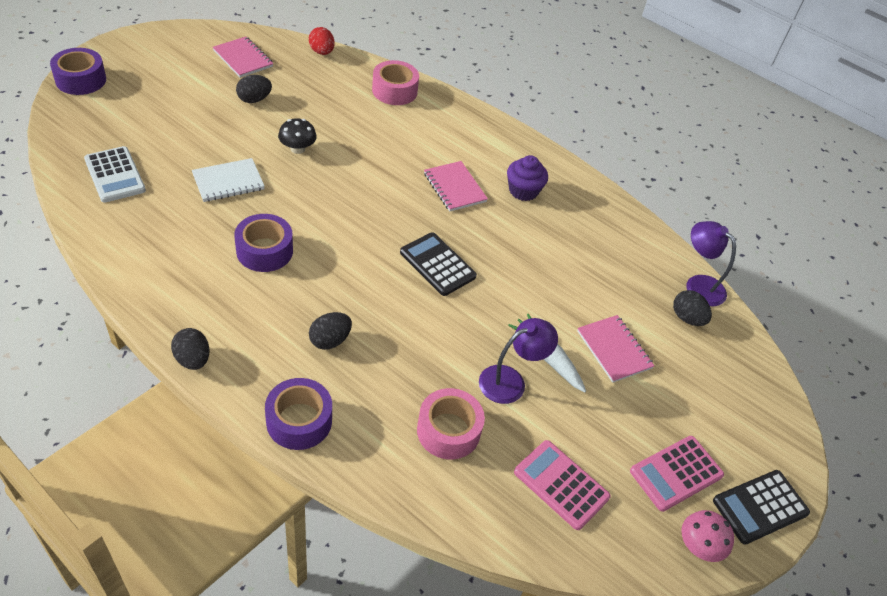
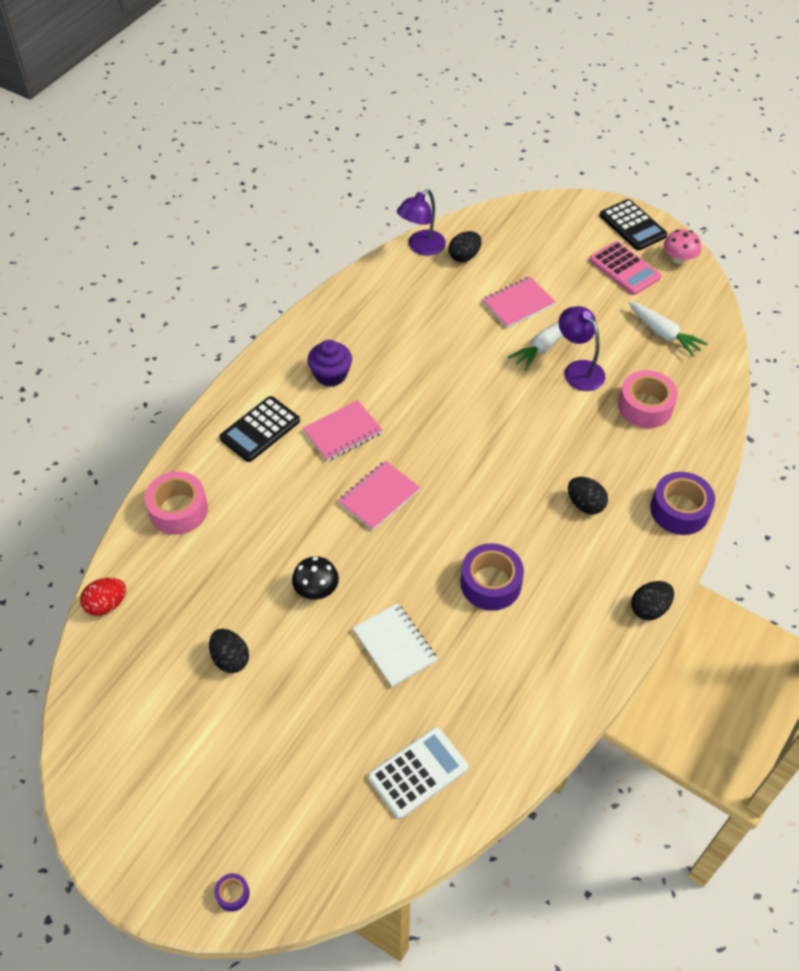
camera: 90 degrees left, 5 degrees up
purple tape [50,48,106,95] -> purple tape [214,873,250,912], size x0.46
pink notebook [213,37,274,78] -> pink notebook moved to [338,460,420,530]
black calculator [400,232,477,296] -> black calculator moved to [219,396,300,462]
pink calculator [514,440,611,530] -> white carrot [629,302,708,357]

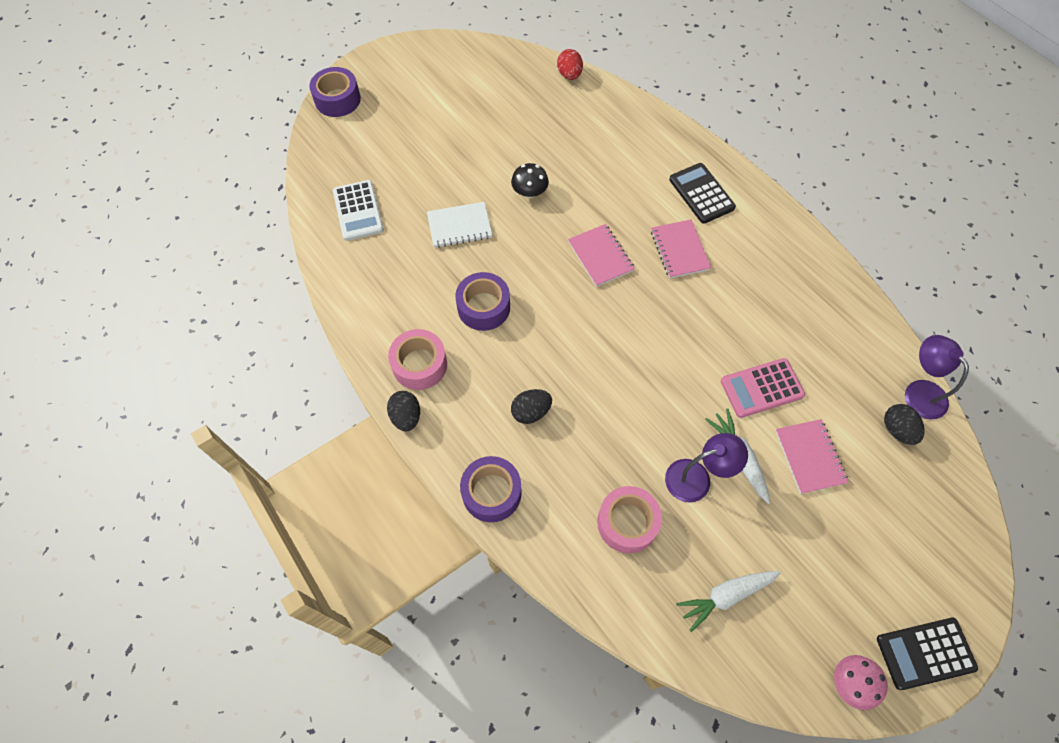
camera: 110 degrees right, 10 degrees up
pink tape [145,471,208,535] -> pink tape moved to [388,329,447,390]
black egg [209,629,249,673] -> none
purple tape [214,873,250,912] -> purple tape [309,67,361,117], size x2.19
purple cupcake [308,340,352,387] -> none
pink calculator [589,241,661,295] -> pink calculator moved to [721,358,805,418]

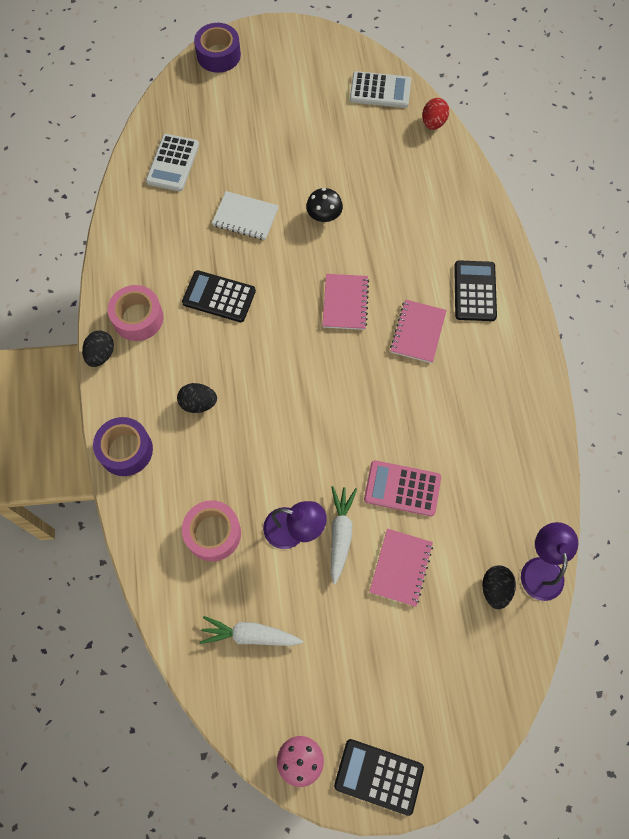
camera: 30 degrees right, 5 degrees up
purple tape [455,272,510,331] -> black calculator [182,270,256,322]
none -> white calculator [350,71,411,108]

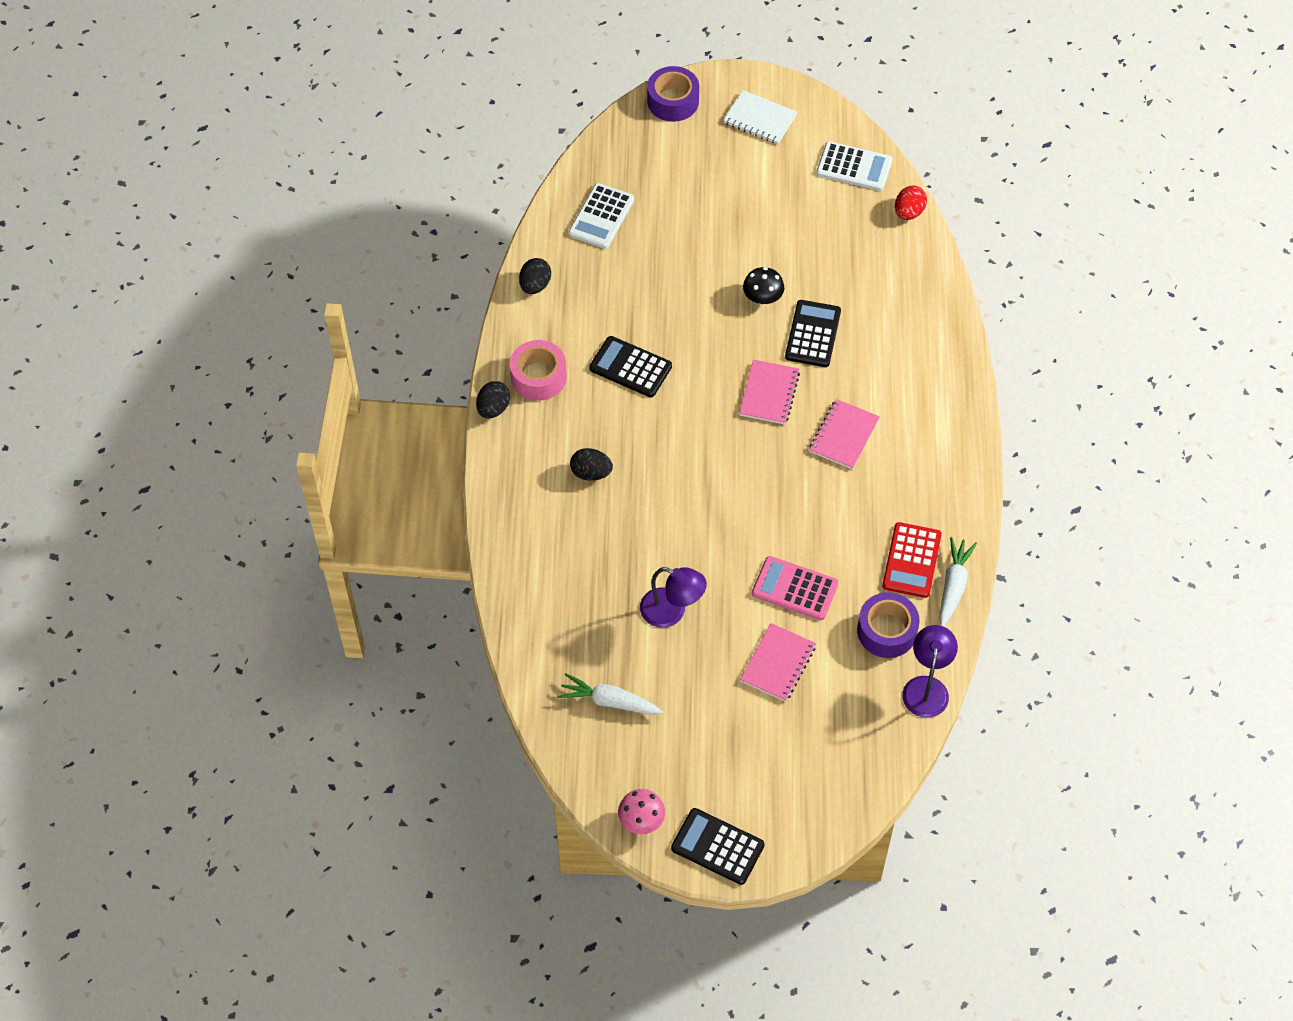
camera: 10 degrees right, 10 degrees down
purple tape [93,417,153,476] -> purple tape moved to [857,592,920,658]
pink tape [182,500,241,561] -> none
white notebook [212,191,279,240] -> white notebook moved to [723,90,797,144]
white carrot [331,486,357,584] -> white carrot moved to [939,537,977,626]
black calculator [454,260,497,321] -> black calculator moved to [785,300,841,367]
black egg [482,565,516,609] -> black egg moved to [519,258,551,294]
none -> red calculator [882,522,942,598]

